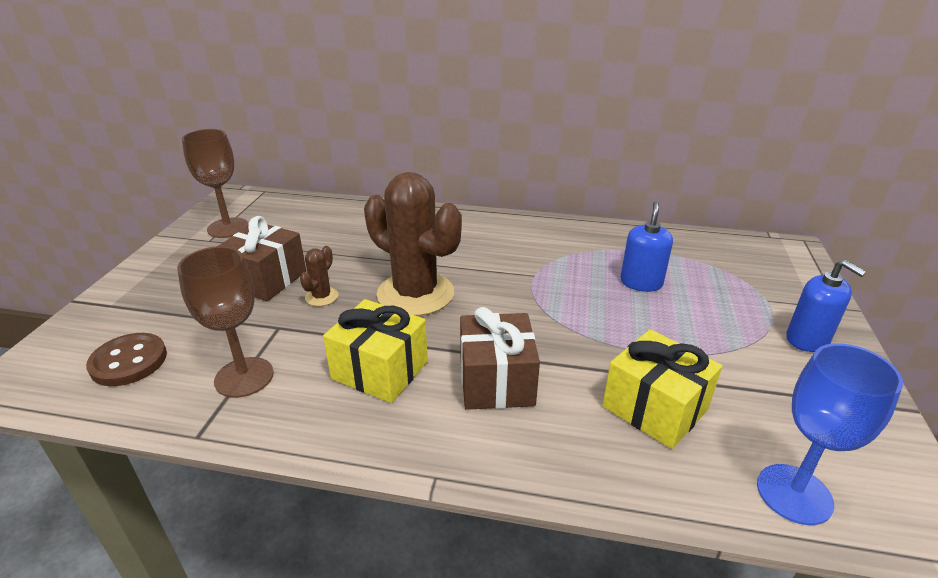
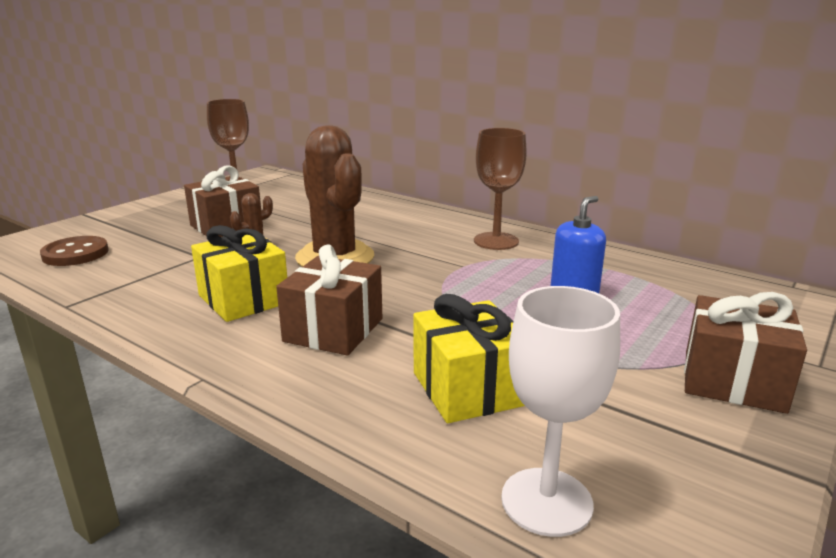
camera: 25 degrees right, 10 degrees down
brown goblet [177,246,274,398] -> brown goblet moved to [474,128,527,250]
blue goblet [757,343,903,525] -> white goblet [501,286,620,537]
blue soap dispenser [786,260,866,352] -> brown gift [684,292,807,414]

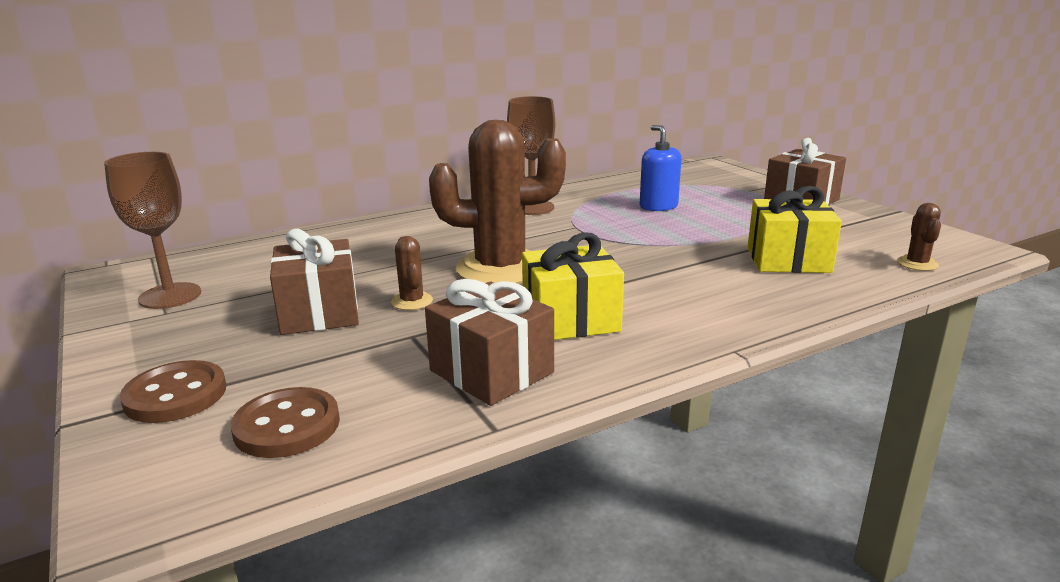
camera: 65 degrees left, 0 degrees up
brown gift [276,244,382,355] -> brown gift moved to [425,279,554,406]
white goblet [501,286,620,537] -> brown cactus [897,203,941,271]
none -> brown button [120,360,226,423]

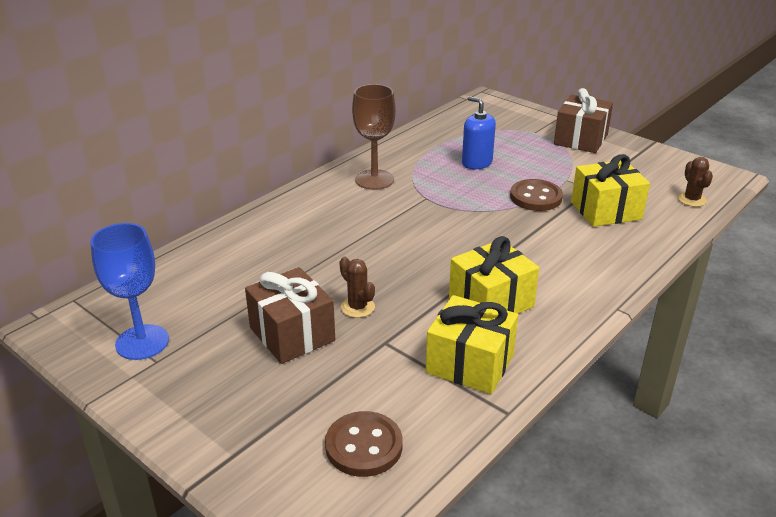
camera: 20 degrees left, 10 degrees up
brown goblet [104,152,201,309] -> blue goblet [90,223,169,360]
brown button [120,360,226,423] -> brown button moved to [510,179,563,211]
brown gift [425,279,554,406] -> yellow gift [426,295,518,394]
brown cactus [429,120,566,284] -> none

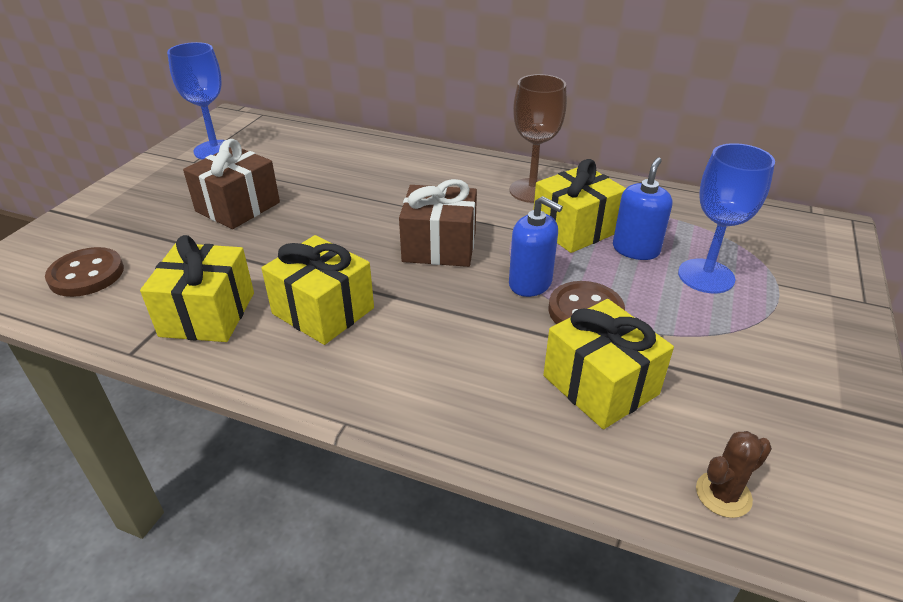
camera: 70 degrees right, 5 degrees up
brown cactus [339,257,375,318] -> none
brown gift [554,88,613,153] -> brown gift moved to [399,179,477,267]
none -> blue soap dispenser [509,196,563,297]
none -> yellow gift [533,159,626,253]
none -> blue goblet [678,143,775,293]

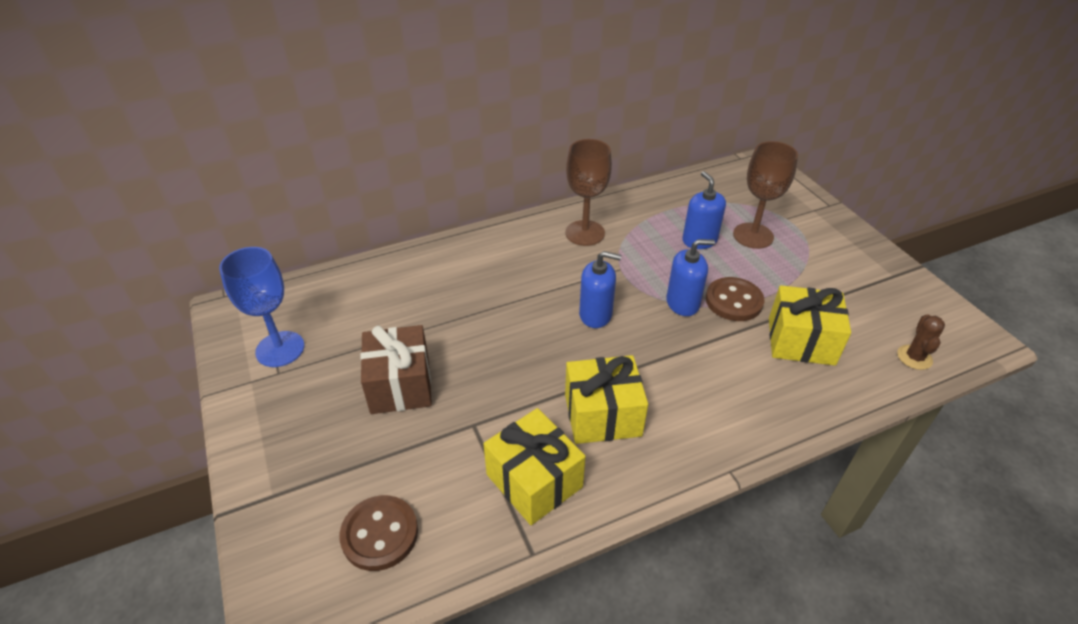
camera: 45 degrees left, 5 degrees up
brown gift [399,179,477,267] -> blue soap dispenser [579,251,622,328]
yellow gift [533,159,626,253] -> none
blue goblet [678,143,775,293] -> brown goblet [733,141,798,249]

